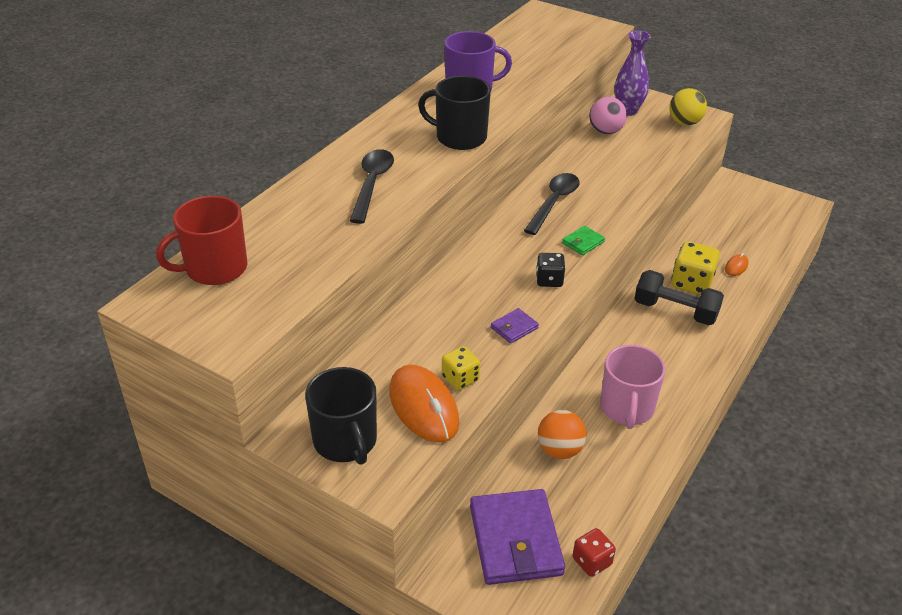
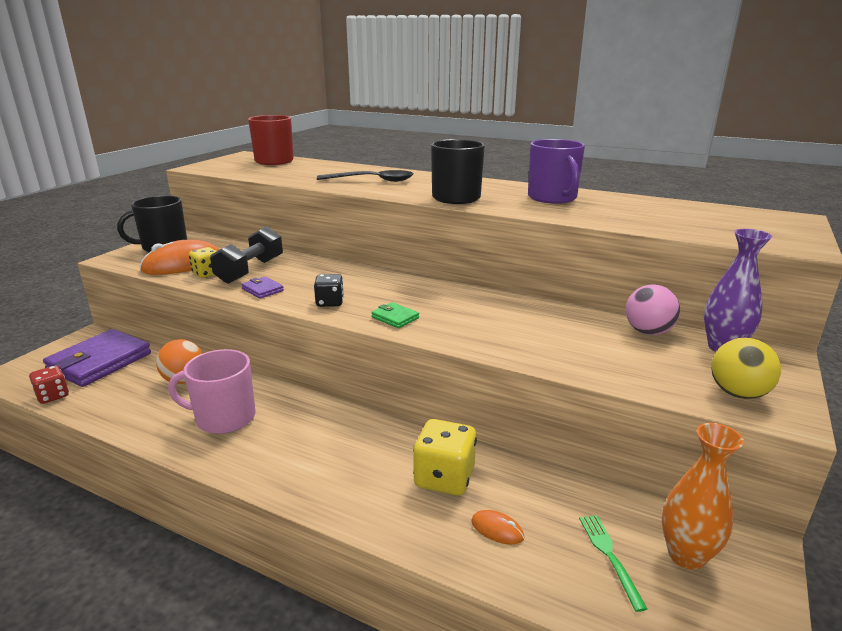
camera: 85 degrees right, 15 degrees down
purple wallet [470,489,565,585] -> purple wallet turned 45 degrees counterclockwise [43,329,151,387]
black spoon [524,173,580,235] -> none
black dumbbell [634,270,724,325] -> black dumbbell moved to [210,226,283,284]
none -> green fork [579,515,648,612]
none -> orange vase [662,423,744,570]

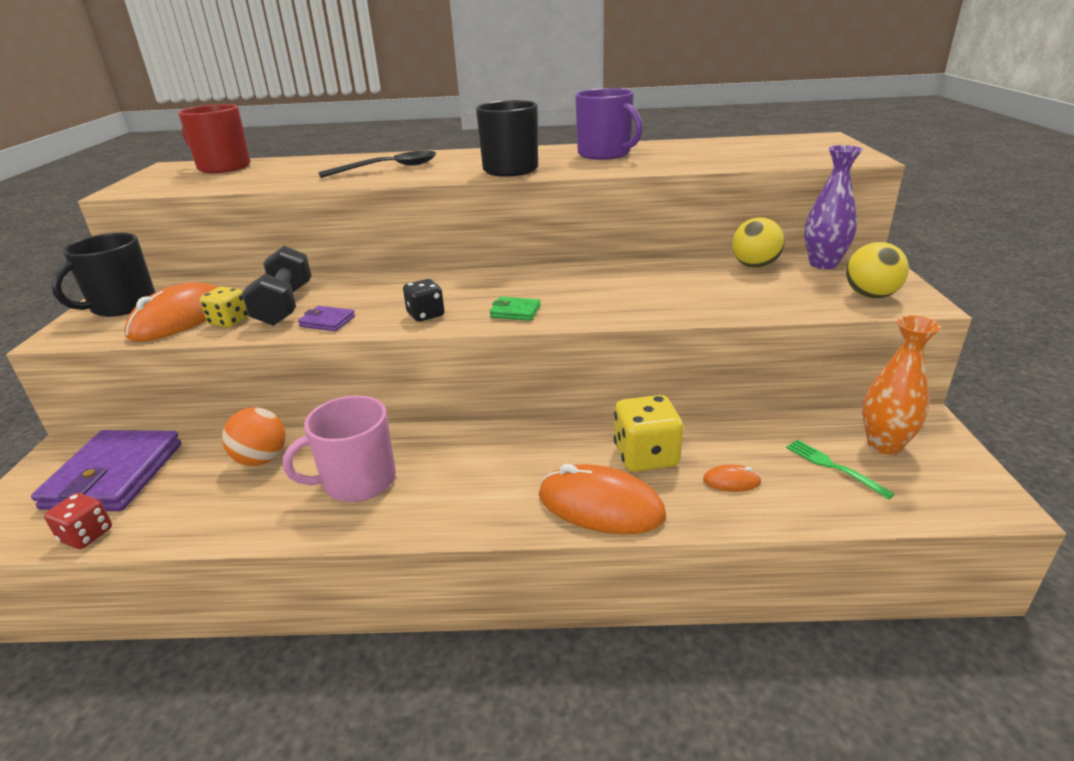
camera: 25 degrees left, 5 degrees up
pink ball [626,284,680,335] -> yellow ball [732,217,785,268]
none -> orange mouse [539,464,666,534]

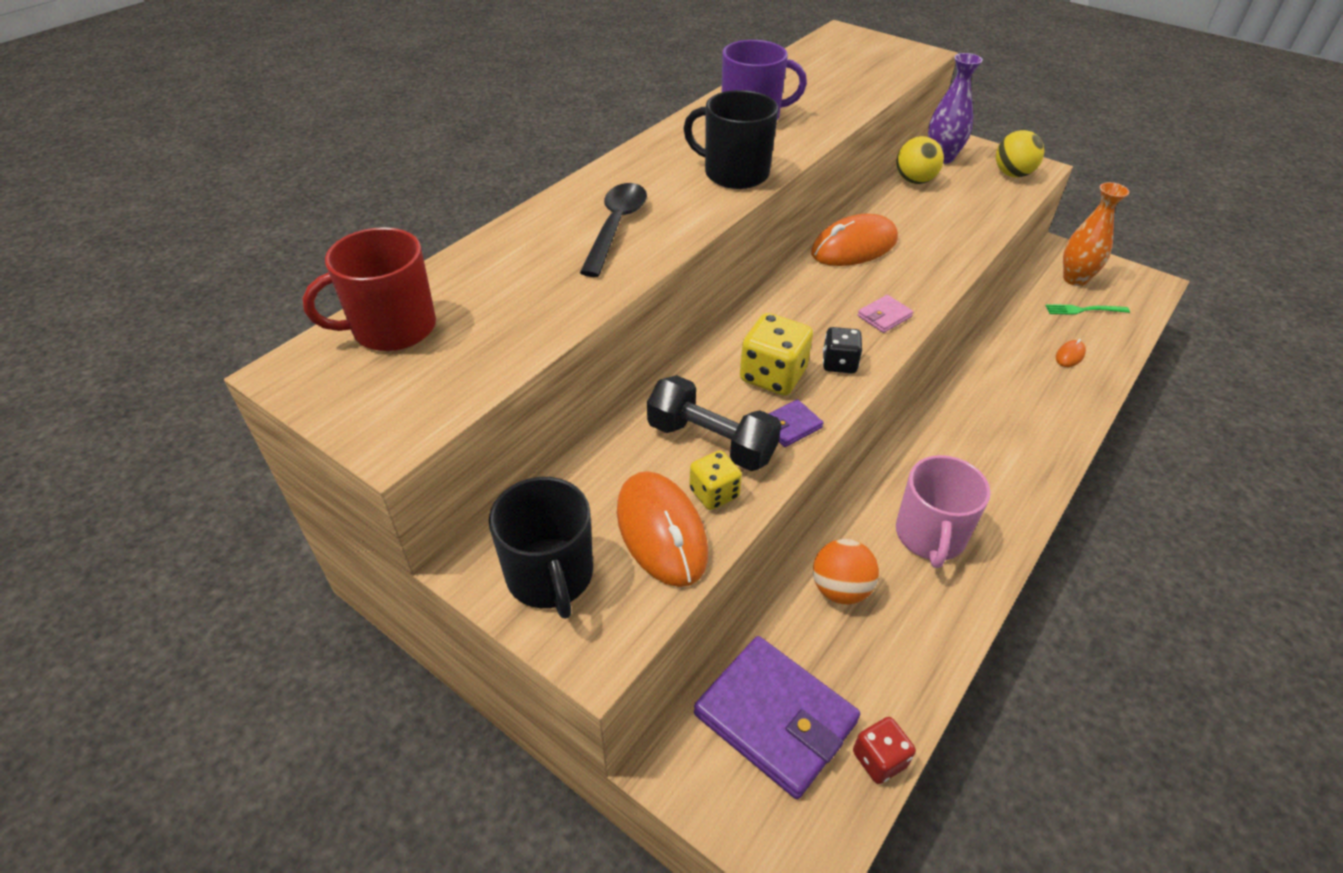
camera: 55 degrees left, 15 degrees up
green wallet [490,297,541,321] -> pink wallet [857,295,913,333]
orange mouse [539,464,666,534] -> orange mouse moved to [811,214,898,266]
yellow dice [614,395,683,472] -> yellow dice moved to [740,313,813,395]

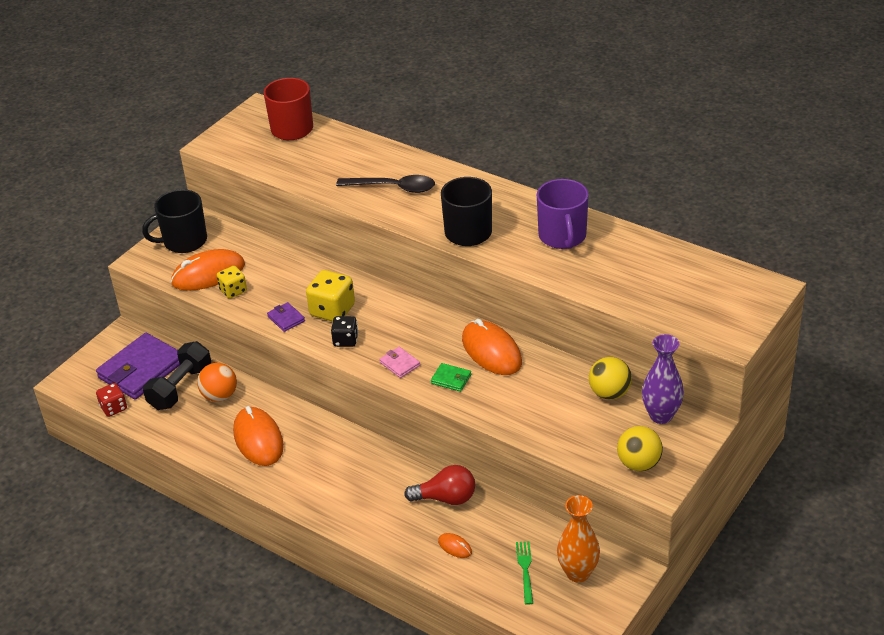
camera: 90 degrees right, 5 degrees down
black dumbbell [647,375,781,471] -> black dumbbell moved to [143,341,211,410]
pink mug [896,455,991,568] -> orange mouse [233,406,284,466]
none -> red light bulb [404,465,475,505]
none -> green wallet [431,363,471,392]

